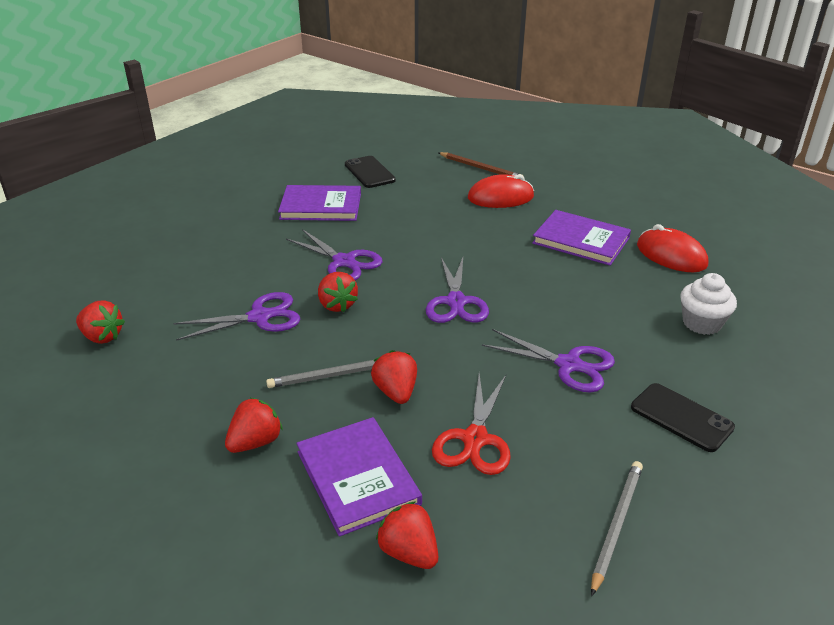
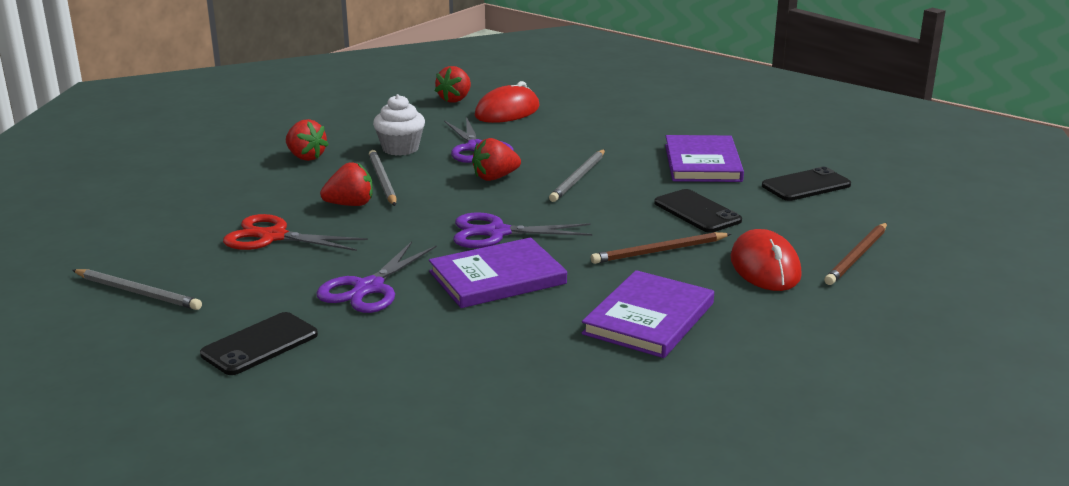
camera: 90 degrees right, 10 degrees down
purple scissors [286,229,383,281] -> grey pencil [549,149,605,202]
purple book [296,417,422,537] -> purple book moved to [429,237,567,308]
red strawberry [376,501,438,569] -> none
red mouse [637,224,708,272] -> red mouse moved to [475,81,540,123]
white cupcake [680,273,737,335] -> white cupcake moved to [373,94,425,156]
none -> brown pencil [591,232,731,264]
none -> black phone [654,189,742,233]

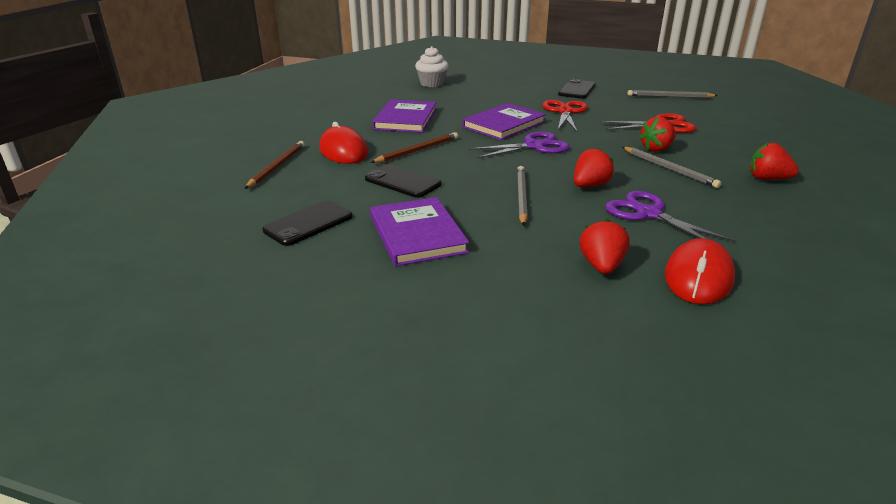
camera: 160 degrees right, 5 degrees up
purple scissors [316,241,437,313] -> red scissors [543,100,588,132]
white cupcake [373,94,425,156] -> white cupcake moved to [415,46,448,87]
red strawberry [435,66,471,103] -> red strawberry moved to [580,219,630,274]

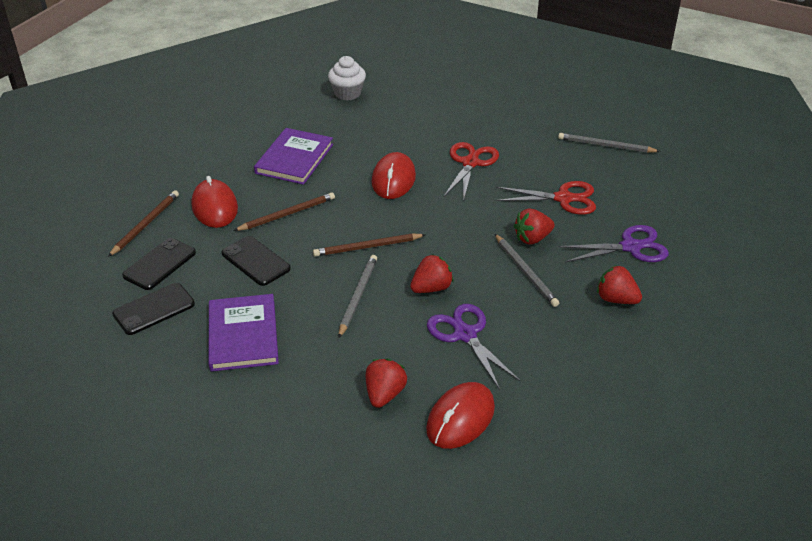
camera: 10 degrees right, 10 degrees up
purple book [462,103,546,140] -> red mouse [372,152,416,199]
purple scissors [468,131,570,159] -> purple scissors moved to [559,225,669,262]
black phone [558,79,596,99] -> black phone moved to [122,238,196,290]
none -> brown pencil [313,233,425,257]

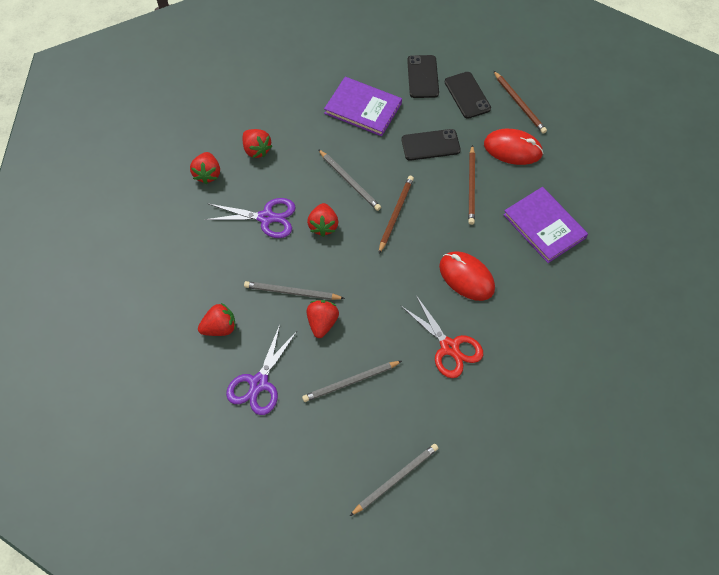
camera: 125 degrees right, 20 degrees up
white cupcake [328,56,366,101] -> none
red mouse [426,382,495,449] -> red strawberry [190,152,220,184]
red scissors [496,181,596,215] -> grey pencil [302,361,402,402]

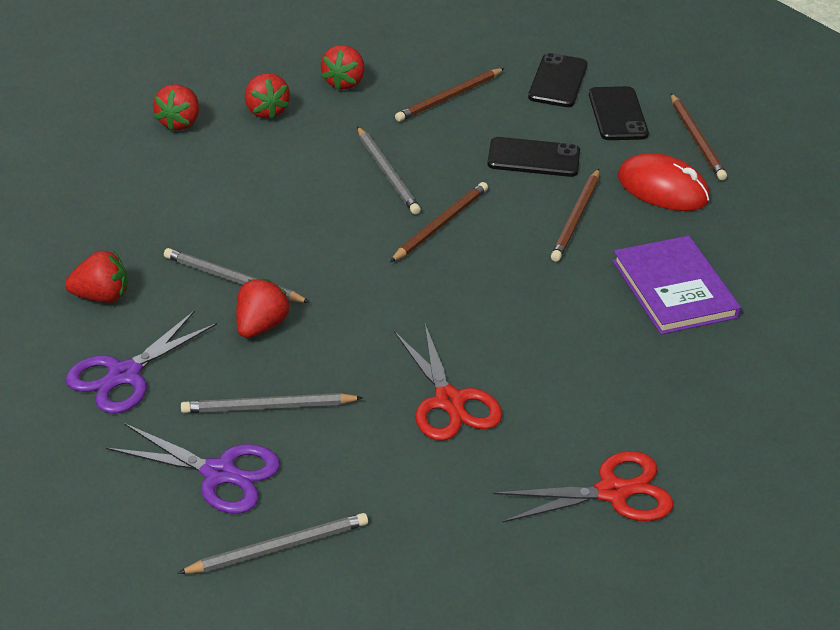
camera: 15 degrees right, 20 degrees down
purple scissors [204,198,296,238] -> purple scissors moved to [106,423,280,514]
red strawberry [307,203,338,237] -> red strawberry moved to [321,45,365,90]
purple book [324,77,402,136] -> brown pencil [395,68,505,122]
red mouse [439,251,495,301] -> none
none -> red scissors [493,451,674,522]

